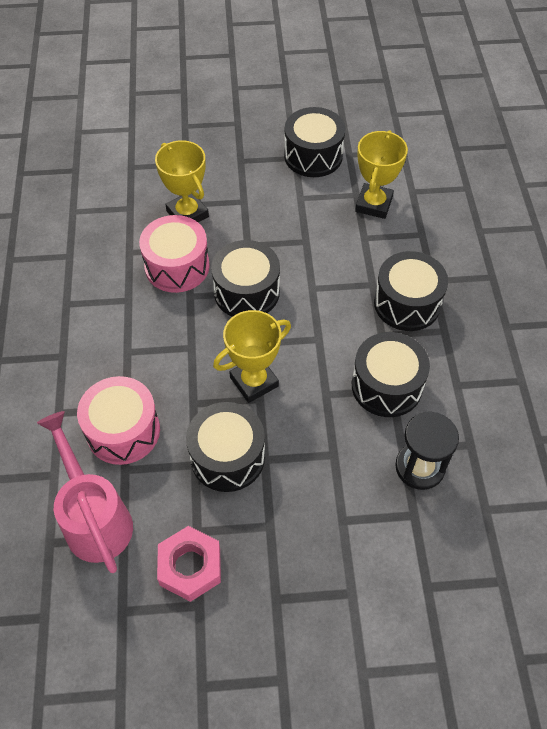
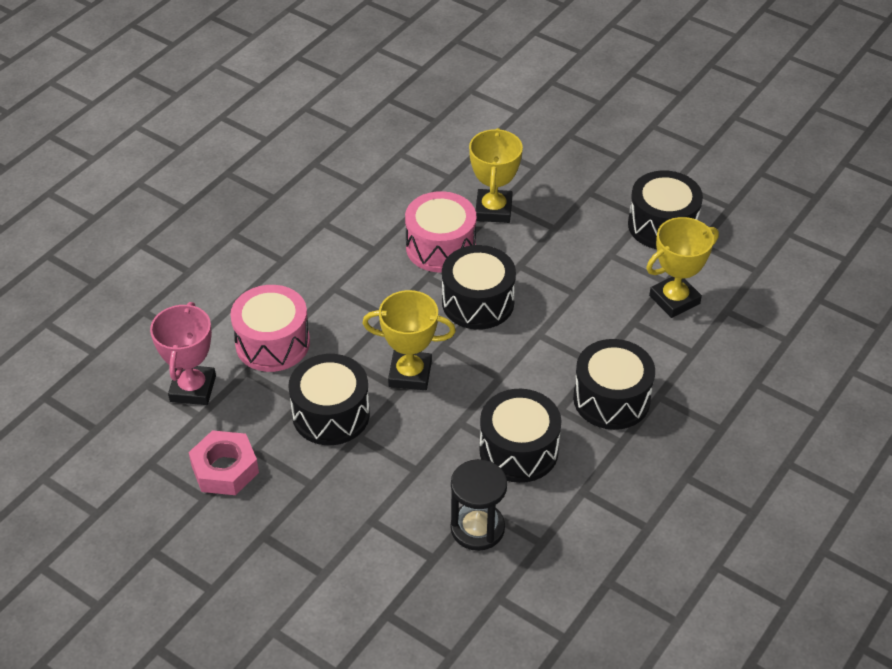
camera: 40 degrees right, 10 degrees down
pink watering can [37,411,133,573] -> pink trophy [150,302,216,405]

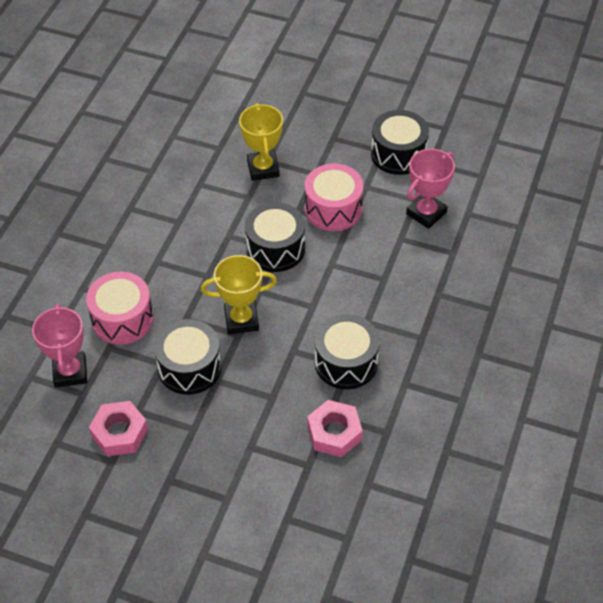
camera: 15 degrees left, 5 degrees up
pink drum [405,191,476,272] -> pink drum moved to [305,164,363,231]
black hourglass [451,459,507,551] -> pink nut [307,400,363,457]
black drum [573,339,655,430] -> none
yellow trophy [646,217,719,318] -> pink trophy [406,149,455,229]

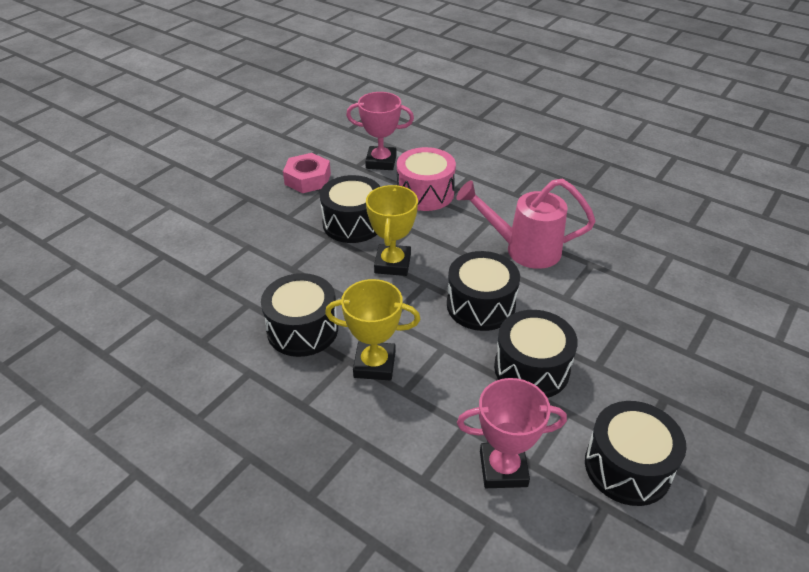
camera: 105 degrees right, 10 degrees down
yellow trophy [239,103,283,181] -> yellow trophy moved to [325,279,420,381]
pink drum [305,164,363,231] -> black drum [494,310,578,398]
pink nut [307,400,363,457] -> none
pink trophy [406,149,455,229] -> pink trophy turned 60 degrees counterclockwise [457,378,567,488]
none -> pink watering can [456,178,596,269]

